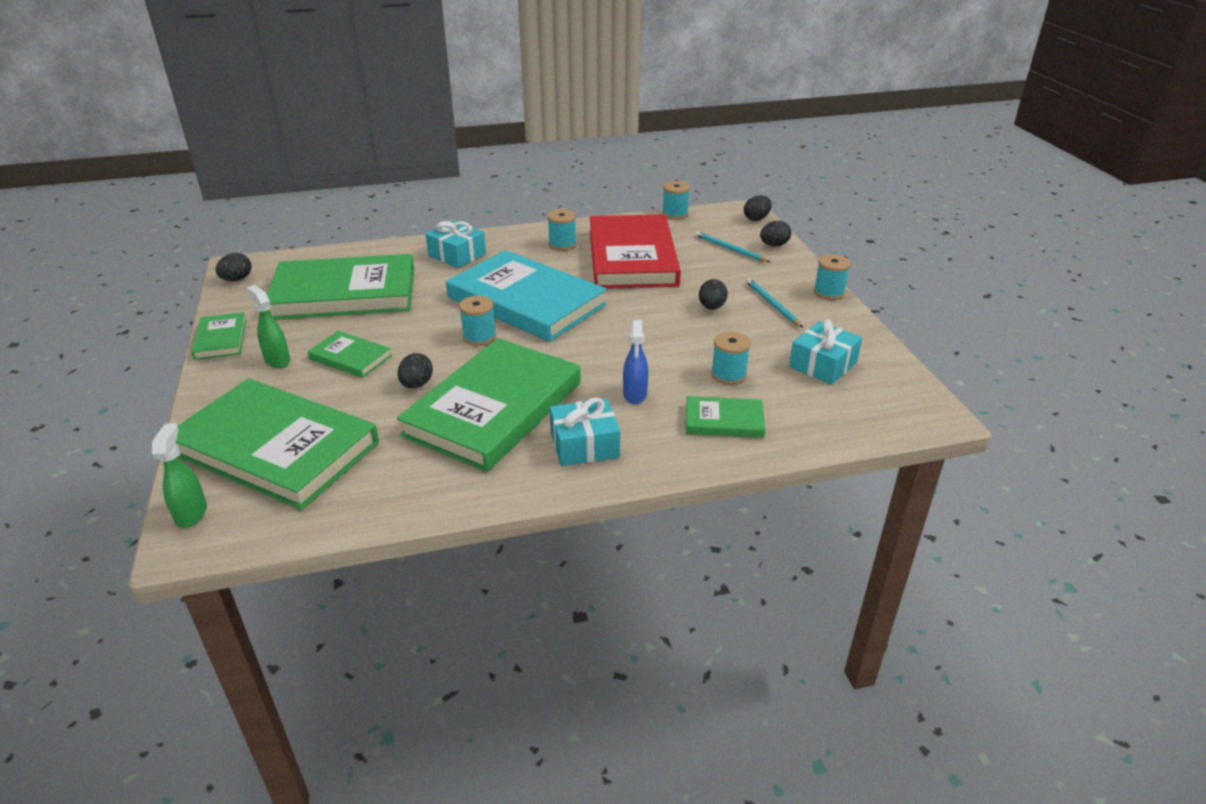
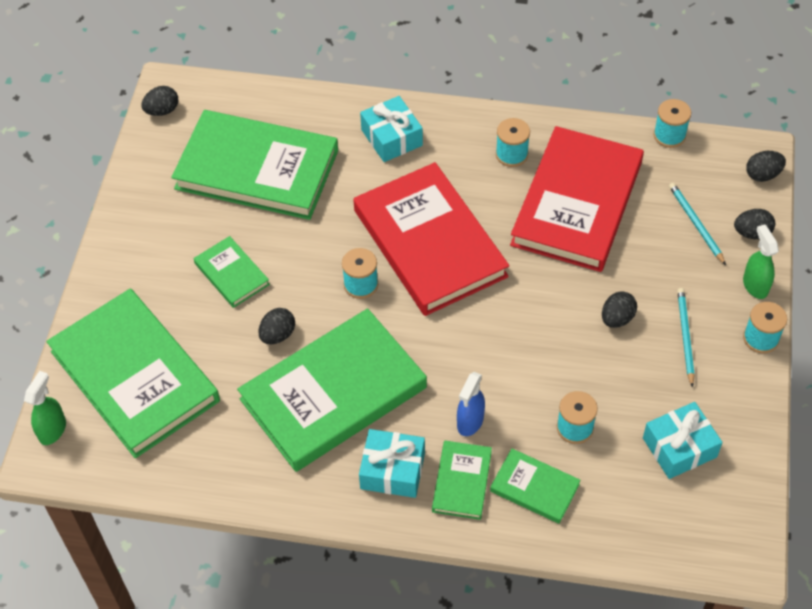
camera: 25 degrees right, 20 degrees up
green book [191,312,247,360] -> green book moved to [432,441,492,520]
green spray bottle [247,285,290,368] -> green spray bottle moved to [743,224,779,299]
turquoise book [446,250,606,342] -> red book [354,162,509,316]

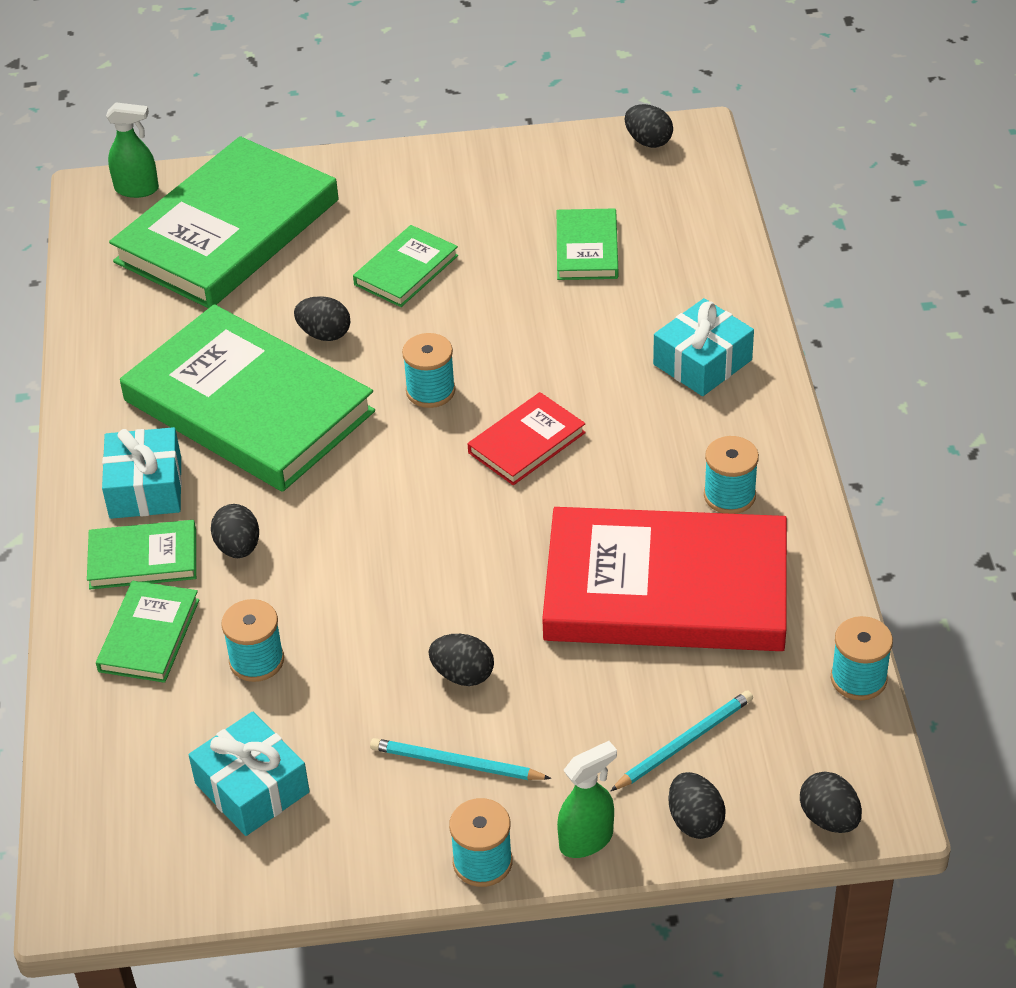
camera: 75 degrees right, 10 degrees down
green book [171,110,338,220] -> green book [557,208,618,280], size x0.46
red book [354,162,509,316] -> red book [468,392,586,485], size x0.46
blue spray bottle [457,372,485,436] -> black egg [211,504,259,558]
turquoise pencil [677,288,695,387] -> turquoise pencil turned 150 degrees counterclockwise [370,738,551,780]

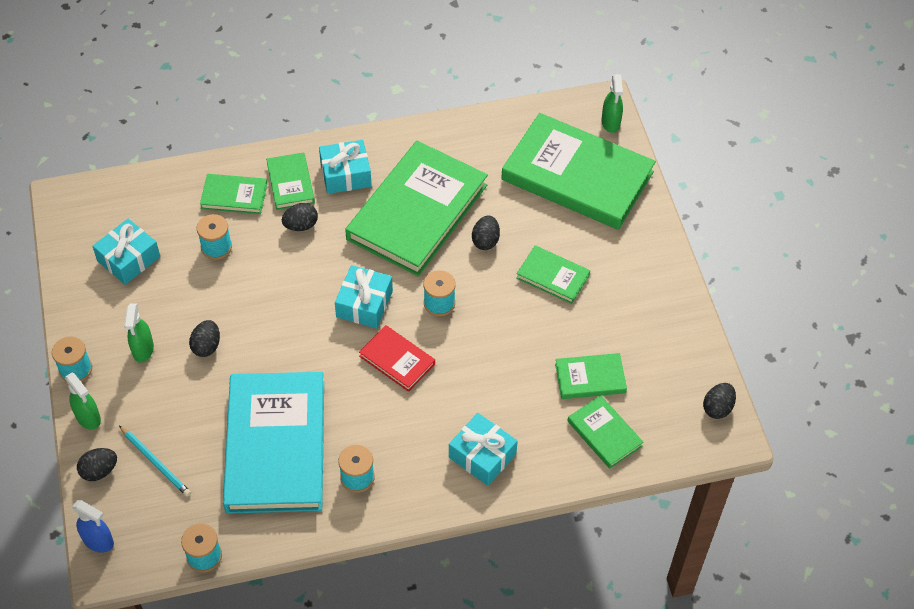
camera: 80 degrees right, 10 degrees up
turquoise pencil [370,738,551,780] -> green spray bottle [124,303,154,363]
red book [542,507,787,651] -> turquoise book [223,372,324,514]
black egg [800,771,862,833] -> blue spray bottle [72,500,114,553]
none -> turquoise gift [335,265,393,329]
none -> green book [568,395,644,469]

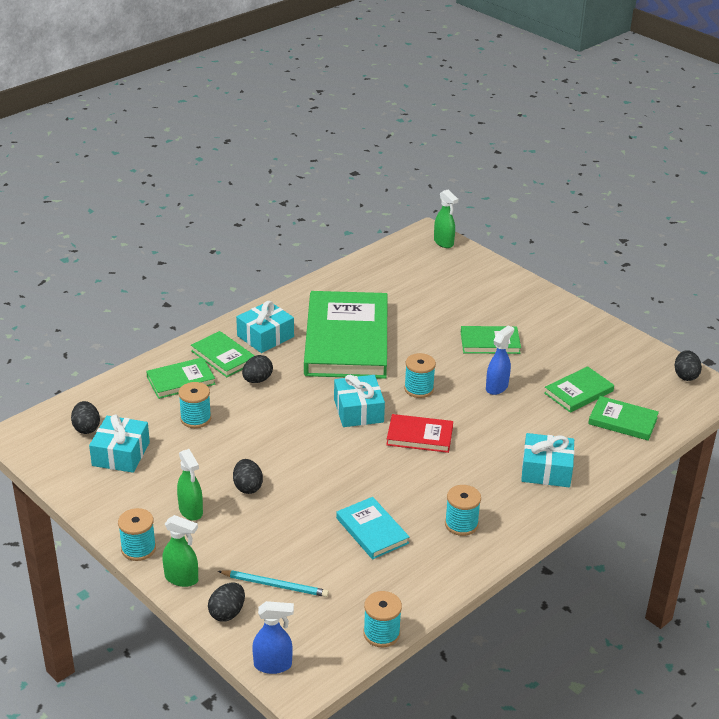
camera: 30 degrees left, 20 degrees down
turquoise book [223,372,324,514] -> turquoise book [336,497,409,559], size x0.46
black egg [472,216,500,250] -> black egg moved to [71,401,100,434]
green book [501,113,656,230] -> none
none -> blue spray bottle [486,325,514,395]

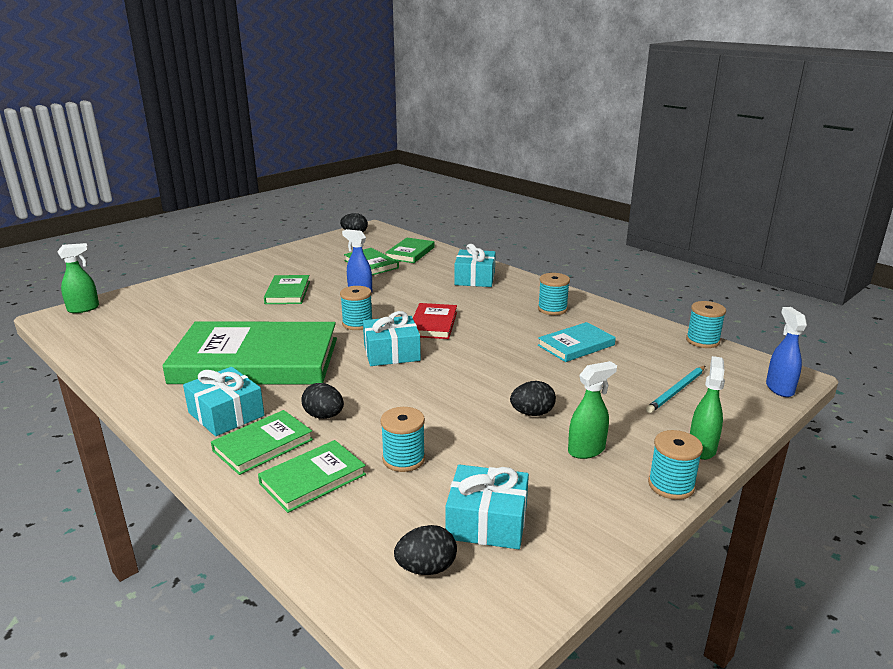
camera: 90 degrees left, 10 degrees down
green book [146,357,215,399] -> green book turned 75 degrees clockwise [258,440,366,513]
black egg [208,583,245,622] -> none
turquoise pencil [218,570,329,597] -> turquoise pencil turned 150 degrees counterclockwise [646,366,705,413]

